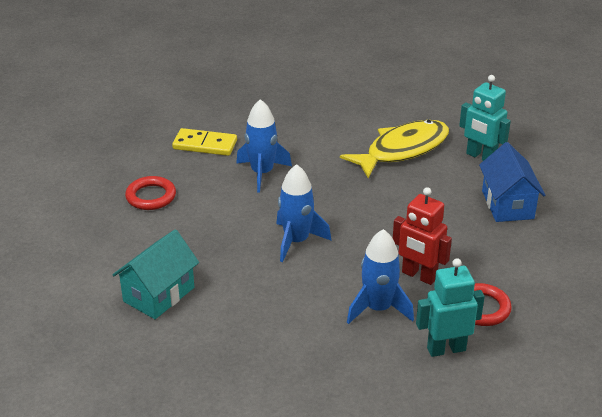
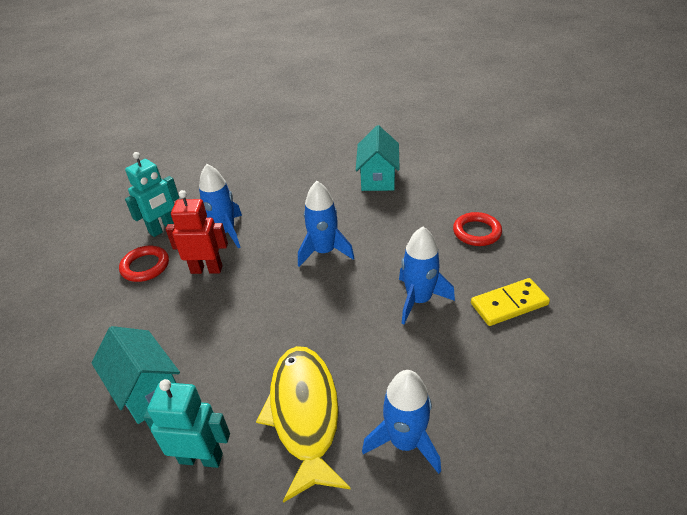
camera: 150 degrees right, 5 degrees up
yellow fish [340,120,449,179] -> yellow fish turned 150 degrees clockwise [256,346,350,503]
blue house [479,142,545,222] -> turquoise house [92,326,180,424]
none -> blue rocket [362,370,441,474]

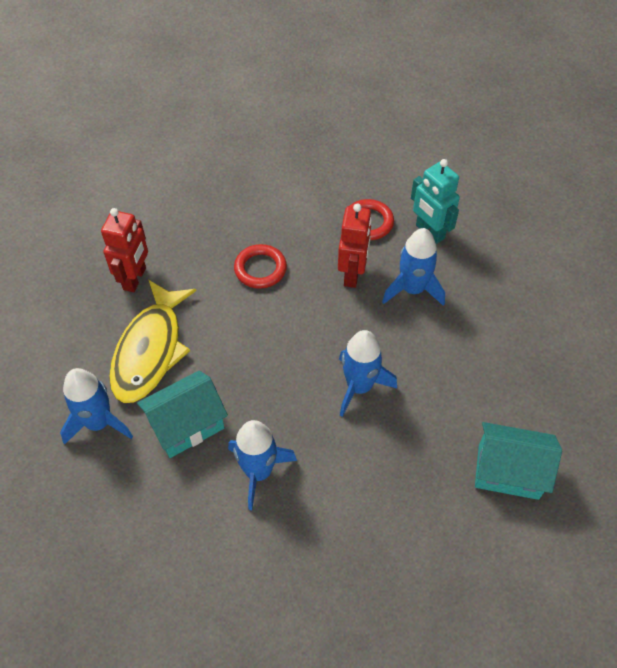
camera: 95 degrees right, 15 degrees up
turquoise house [92,326,180,424] -> turquoise house moved to [137,371,228,458]
turquoise robot [143,379,230,468] -> red robot [101,208,148,292]
yellow fish [256,346,350,503] -> yellow fish turned 105 degrees clockwise [109,280,196,403]
red ring [453,212,502,246] -> red ring moved to [234,244,287,289]
yellow domino [471,278,550,326] -> none

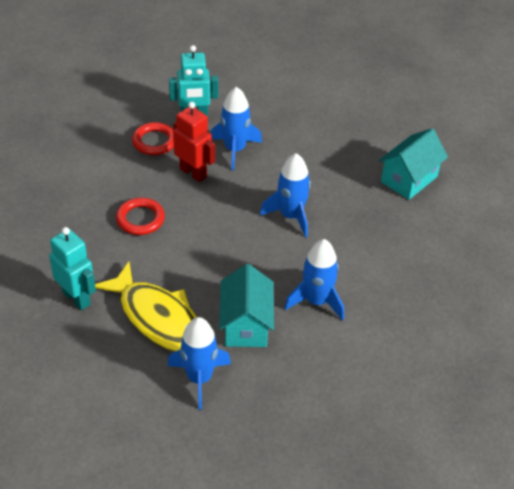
camera: 60 degrees left, 10 degrees down
red robot [101,208,148,292] -> turquoise robot [49,227,96,310]

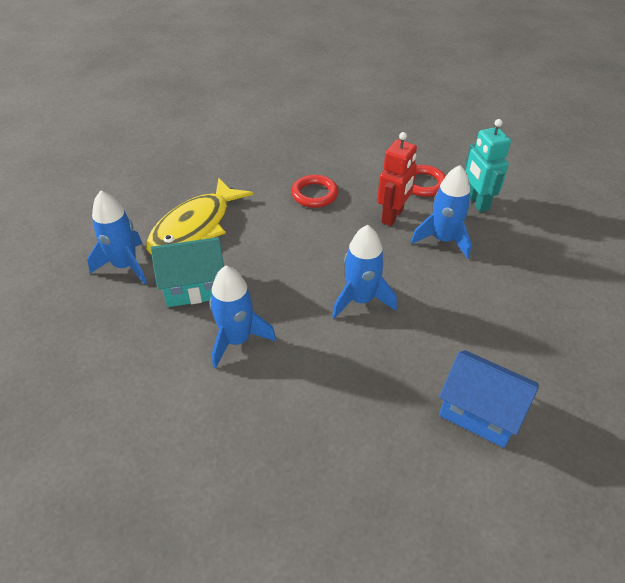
camera: 80 degrees right, 0 degrees up
turquoise robot [49,227,96,310] -> none
turquoise house [379,128,448,200] -> blue house [439,350,539,448]

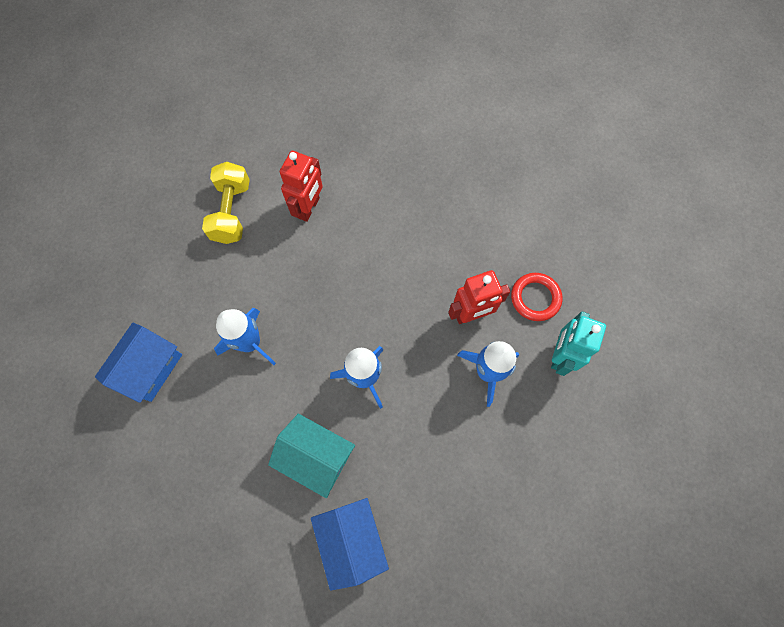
camera: 40 degrees right, 25 degrees up
blue rocket [87,190,147,285] -> yellow dumbbell [202,162,250,244]
yellow fish [146,178,253,255] -> red robot [280,151,323,222]
turquoise house [151,237,224,307] -> turquoise house moved to [268,414,355,498]
red ring [291,175,338,208] -> none
none -> blue house [95,323,182,403]

